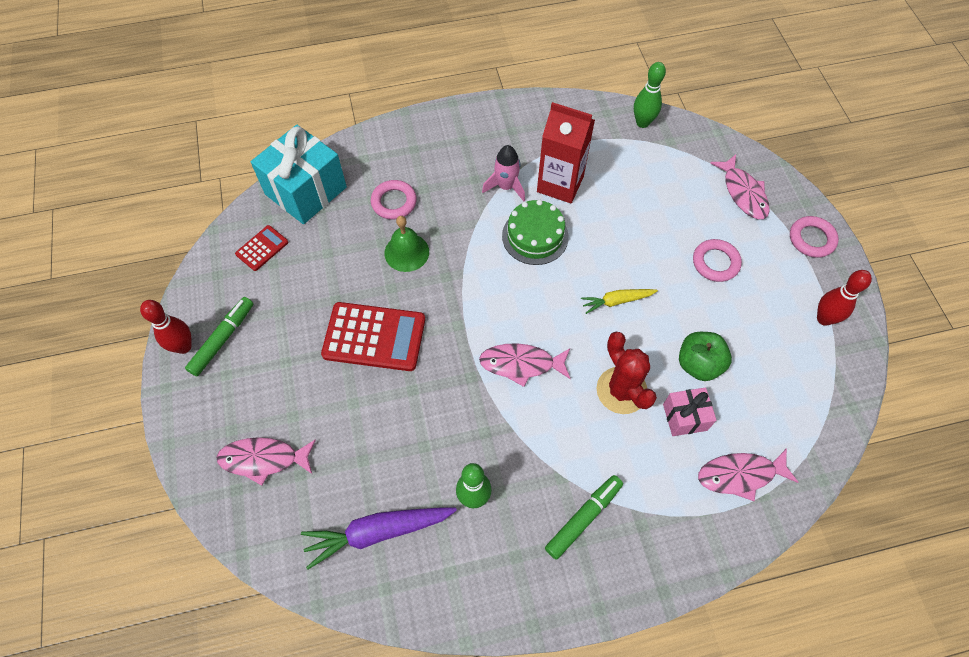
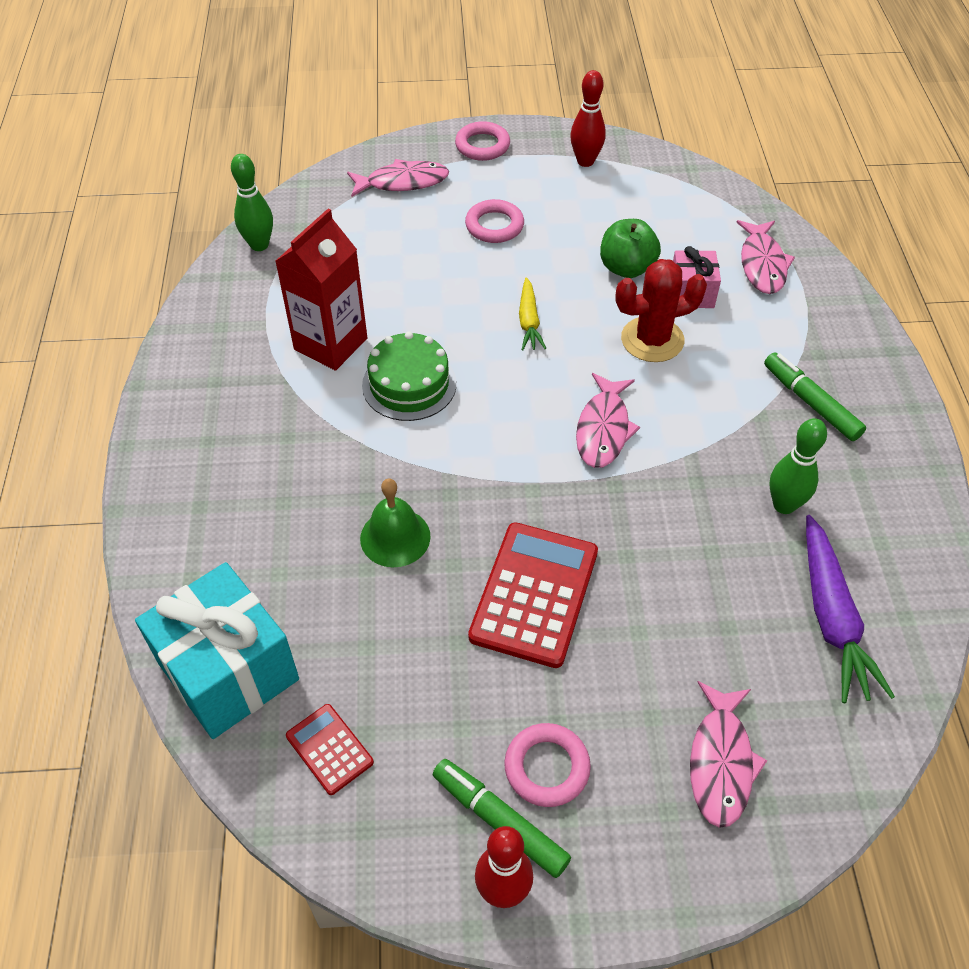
camera: 80 degrees left, 10 degrees down
pink ring [371,180,417,220] -> pink ring moved to [504,723,591,807]
pink rocket [482,145,525,202] -> none

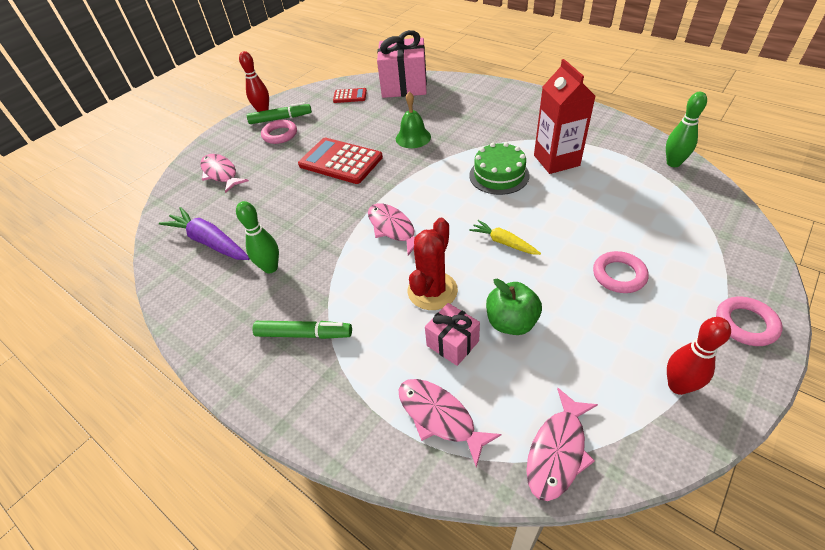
camera: 135 degrees right, 5 degrees down
turquoise gift [135,562,299,739] -> pink gift [377,30,427,98]
pink fish [347,159,449,197] -> pink fish moved to [526,388,598,501]
red calculator [468,522,598,668] -> red calculator turned 150 degrees clockwise [298,138,383,184]

